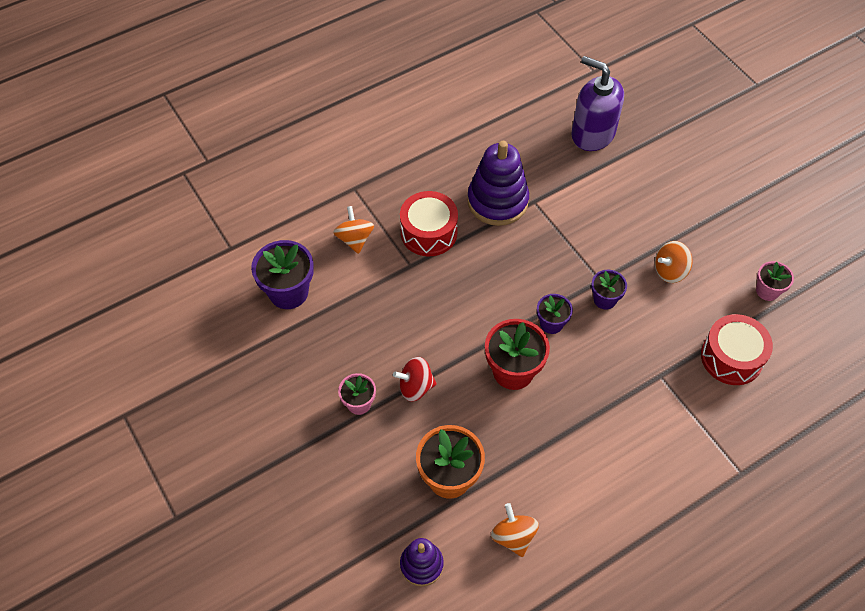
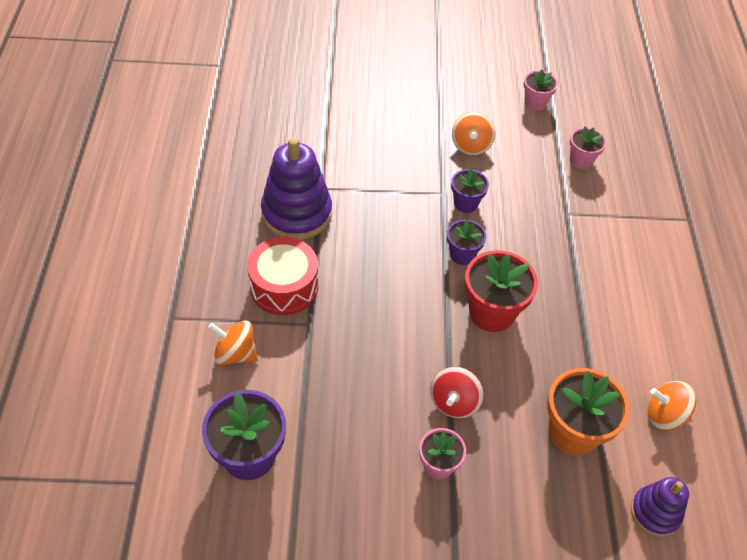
camera: 60 degrees left, 5 degrees down
purple soap dispenser [571,56,624,151] -> none
red drum [701,314,773,385] -> pink flower pot [570,126,606,169]

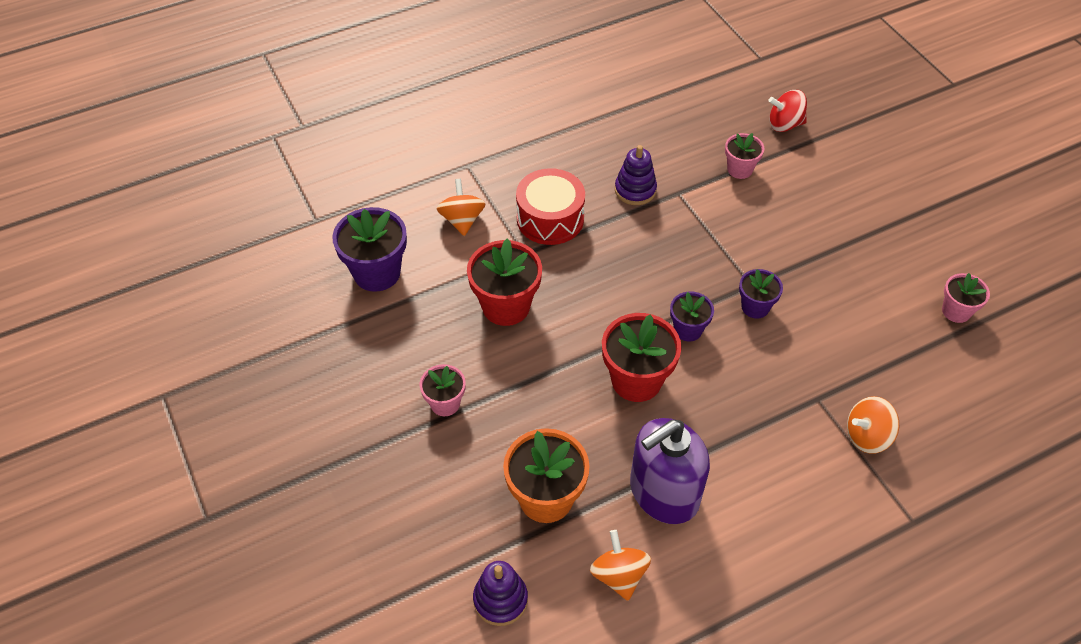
camera: 65 degrees right, 0 degrees up
purple stacking toy [261,138,332,240] -> purple stacking toy [615,145,657,205], size x0.57
red spinning top [431,367,484,419] -> red spinning top moved to [769,90,807,132]
orange spinning top [452,112,495,155] -> orange spinning top moved to [847,396,899,454]
pink flower pot [570,126,606,169] -> pink flower pot moved to [725,133,764,179]
none -> red flower pot [467,238,542,326]
none -> purple soap dispenser [630,418,710,524]

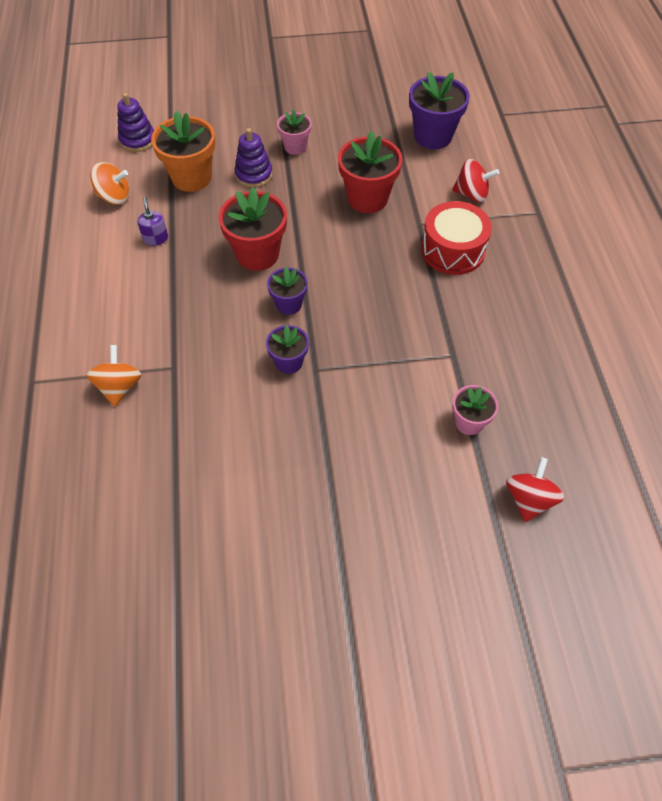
camera: 110 degrees right, 5 degrees up
orange spinning top [436,179,485,236] -> red spinning top [452,159,499,202]
purple stacking toy [615,145,657,205] -> purple stacking toy moved to [234,128,273,188]
purple soap dispenser [630,418,710,524] -> purple soap dispenser [138,197,168,246], size x0.41
pink flower pot [942,273,990,323] -> none

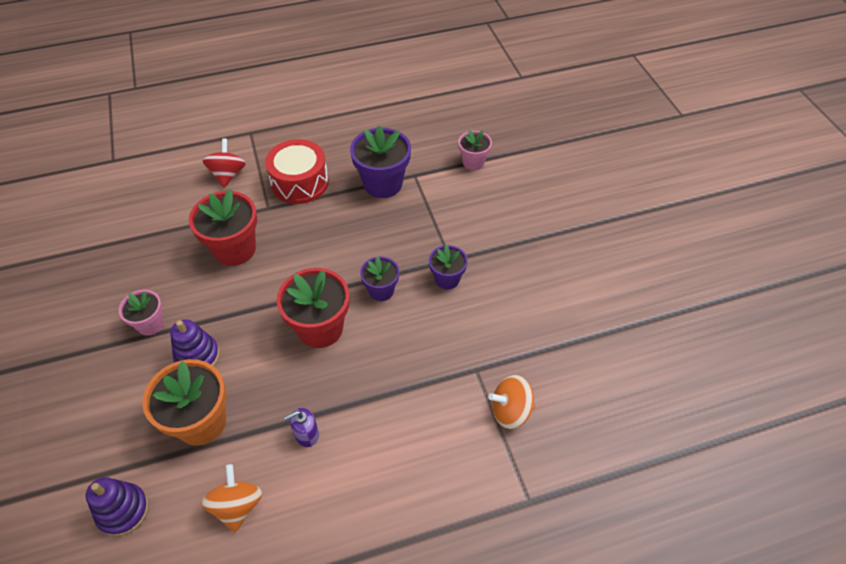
camera: 100 degrees left, 5 degrees down
purple flower pot [409,72,470,149] -> purple flower pot moved to [350,126,411,198]
red spinning top [506,457,565,522] -> none

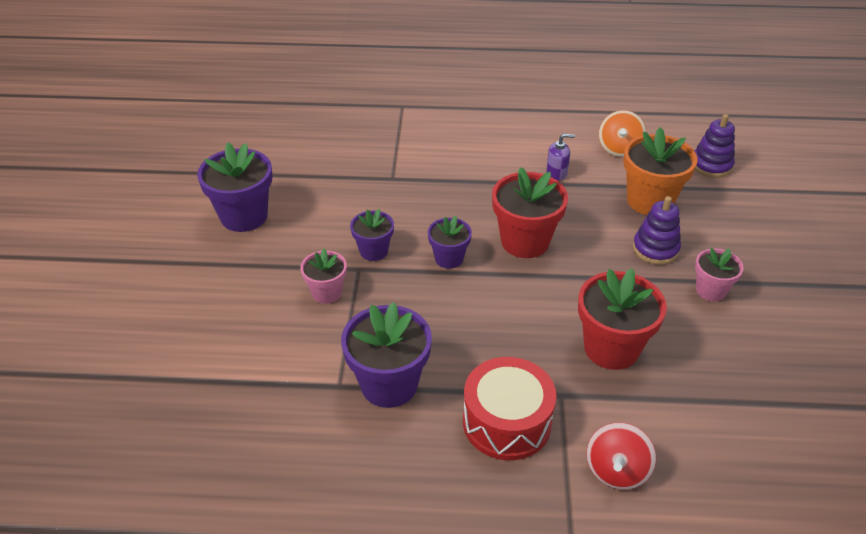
camera: 160 degrees left, 10 degrees down
pink flower pot [458,130,492,170] -> pink flower pot moved to [300,248,347,304]
orange spinning top [488,375,535,429] -> none
none -> purple flower pot [197,143,272,232]

